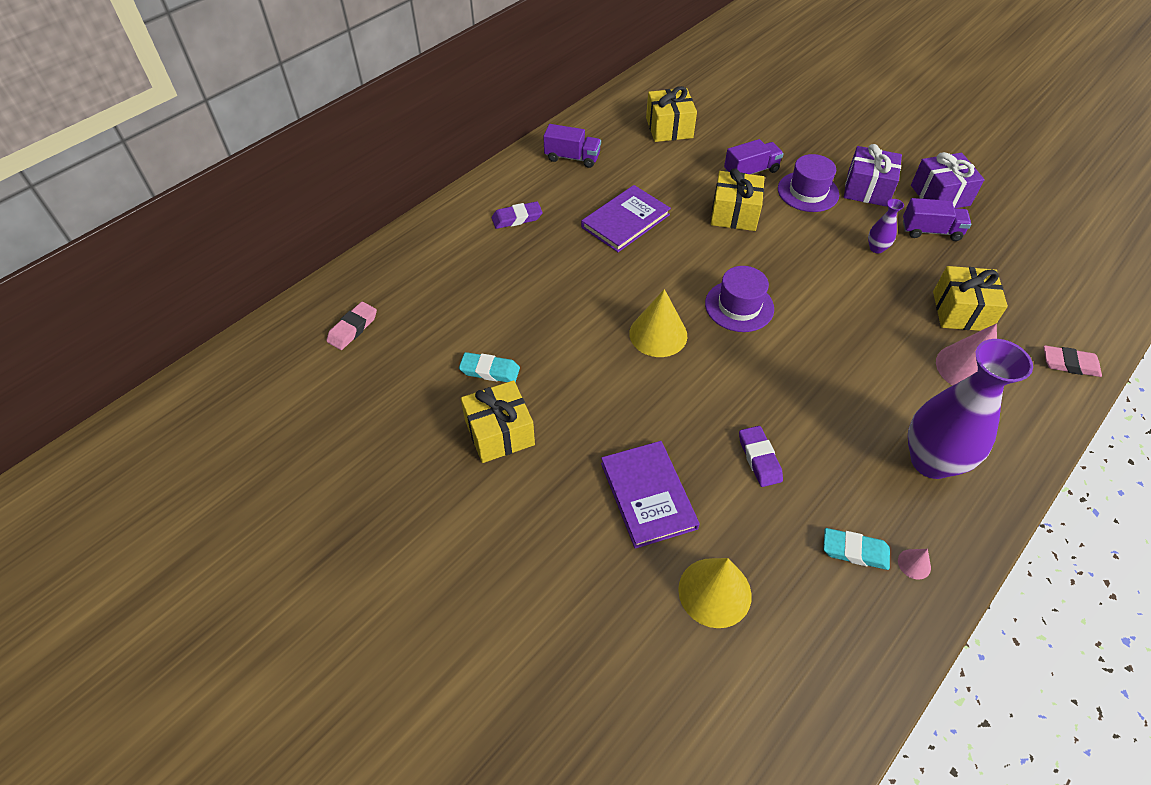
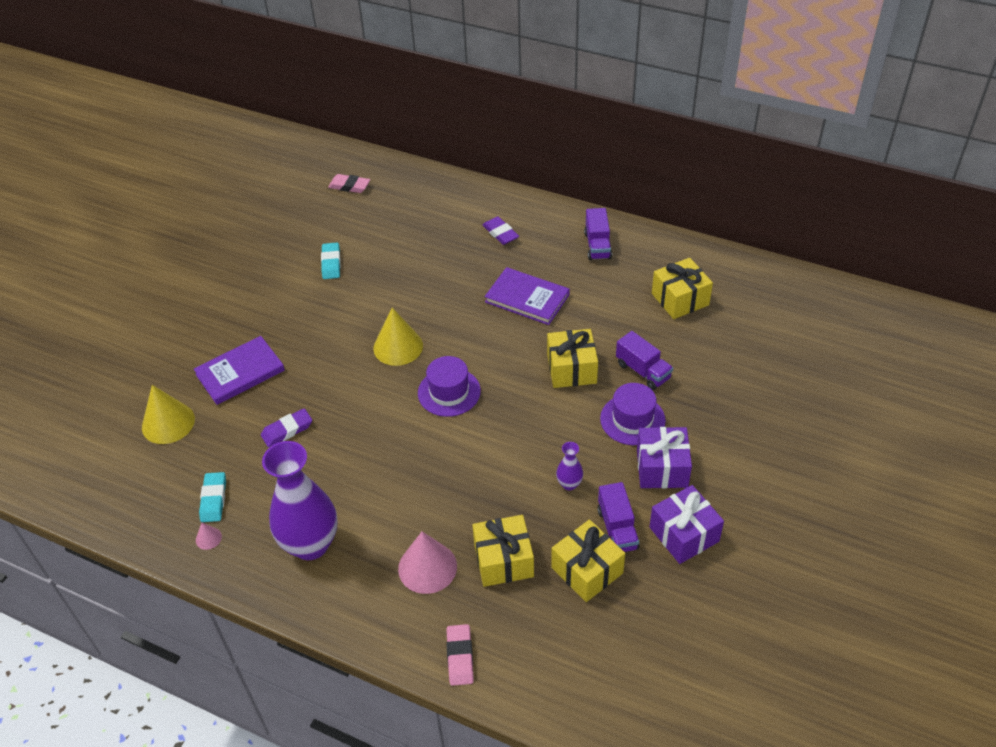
camera: 75 degrees right, 5 degrees down
yellow gift [461,380,535,463] -> yellow gift moved to [551,519,625,602]

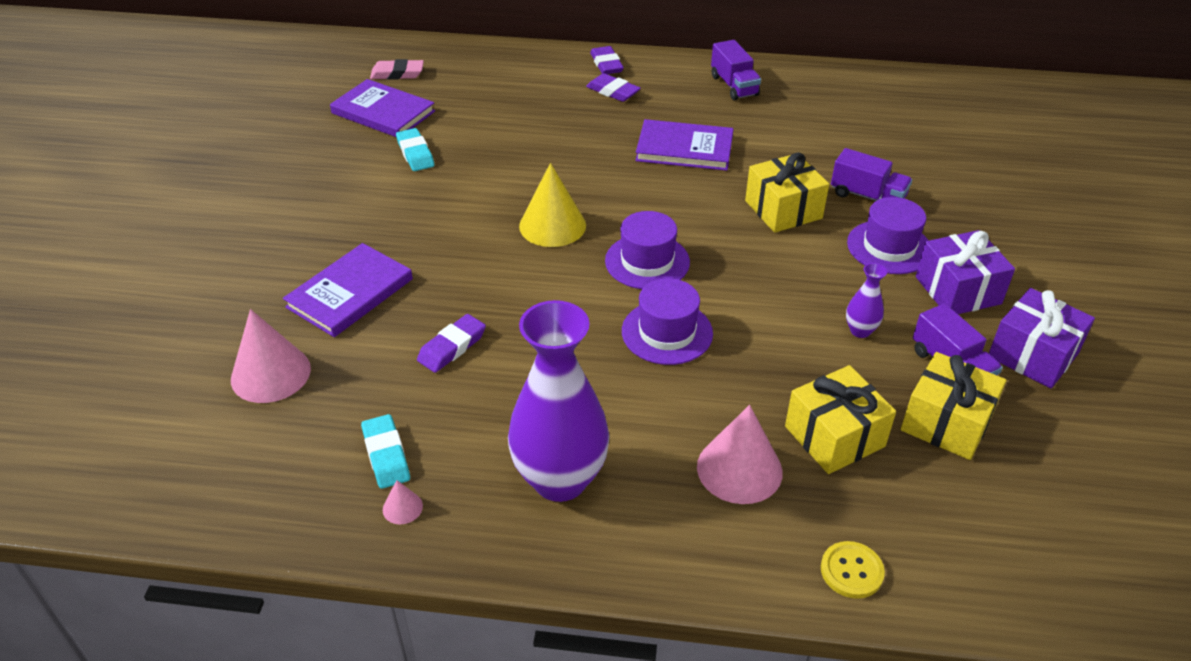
camera: 20 degrees left, 5 degrees down
yellow cone [142,385,195,444] -> pink cone [231,309,311,403]
pink eraser [446,624,474,686] -> yellow button [821,541,885,599]
yellow gift [652,258,713,319] -> none
none -> purple book [330,79,435,137]
none -> purple eraser [590,46,624,74]
none -> purple hat [622,279,713,365]

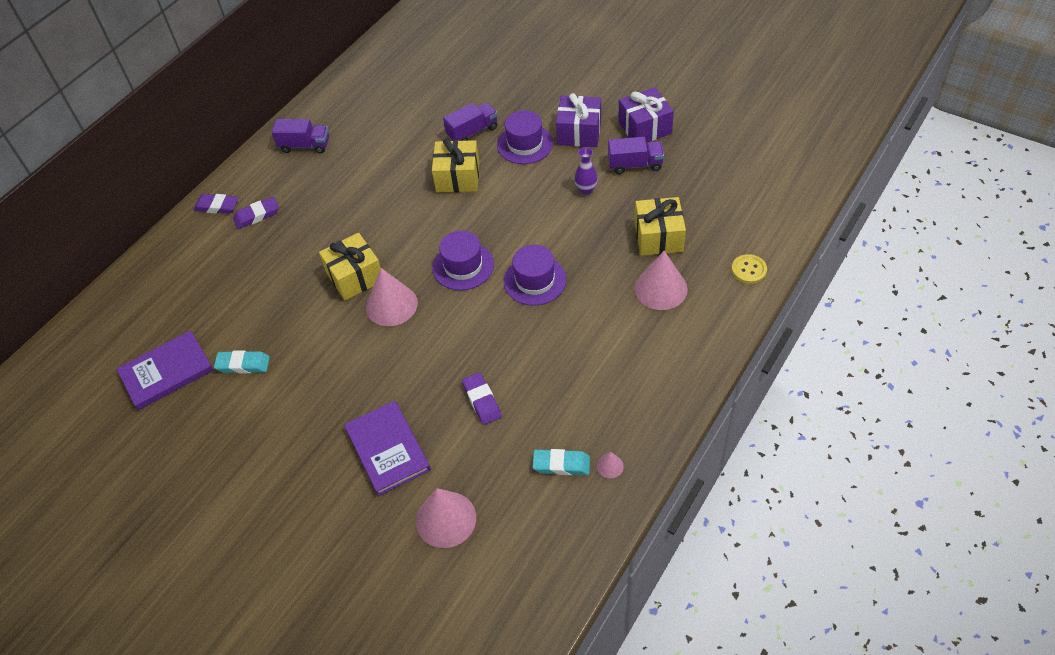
camera: 60 degrees left, 10 degrees up
pink eraser [370,59,424,80] -> none
purple vase [508,300,609,502] -> none
yellow cone [519,163,586,247] -> pink cone [366,268,418,326]
purple book [635,119,733,171] -> none
yellow gift [901,352,1006,460] -> yellow gift moved to [319,233,381,300]

